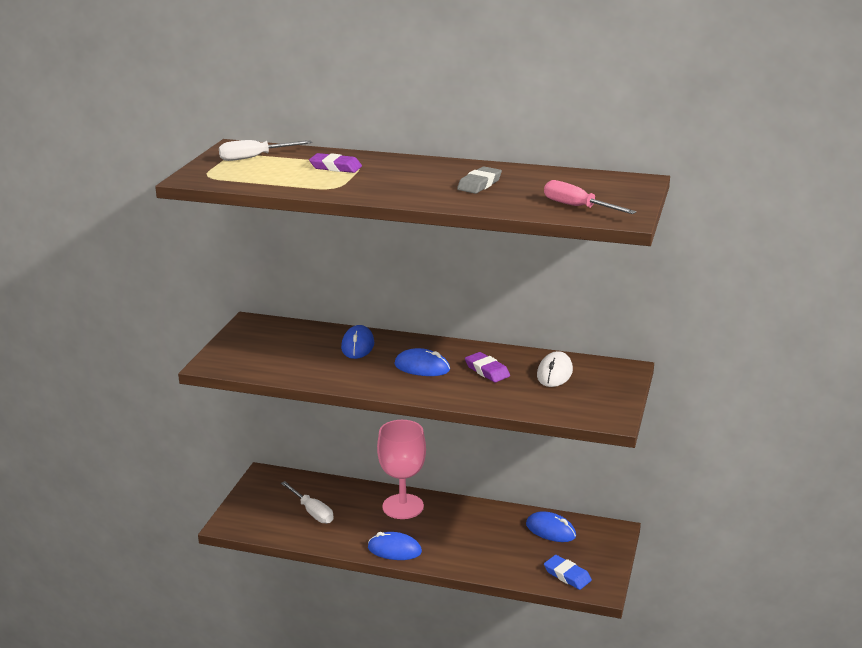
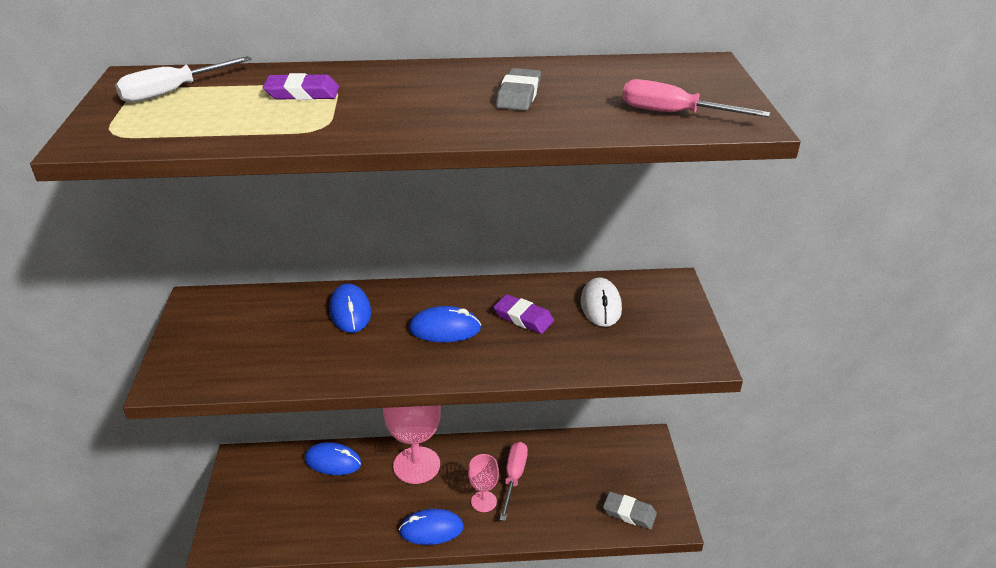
camera: 20 degrees left, 10 degrees up
white screwdriver [281,481,333,524] -> none
blue mouse [526,511,576,542] -> blue mouse moved to [304,442,362,475]
blue eraser [544,555,592,590] -> grey eraser [603,491,657,530]
none -> pink goblet [468,454,499,512]
none -> pink screwdriver [500,442,528,521]

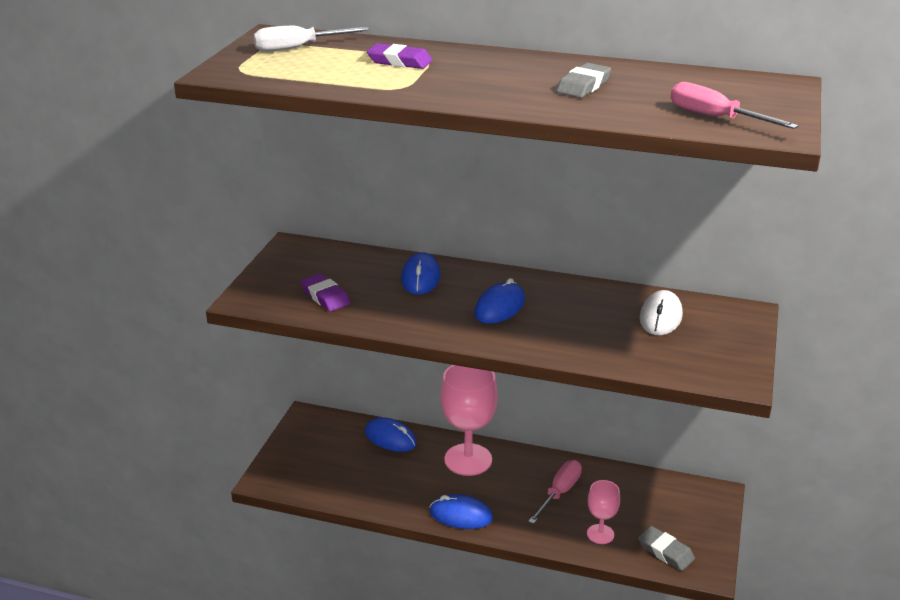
camera: 20 degrees right, 5 degrees down
blue mouse [409,306,481,342] -> blue mouse turned 75 degrees counterclockwise [474,278,525,324]
pink goblet [468,454,499,512] -> pink goblet moved to [587,480,620,544]
purple eraser [494,294,554,334] -> purple eraser moved to [301,273,350,312]

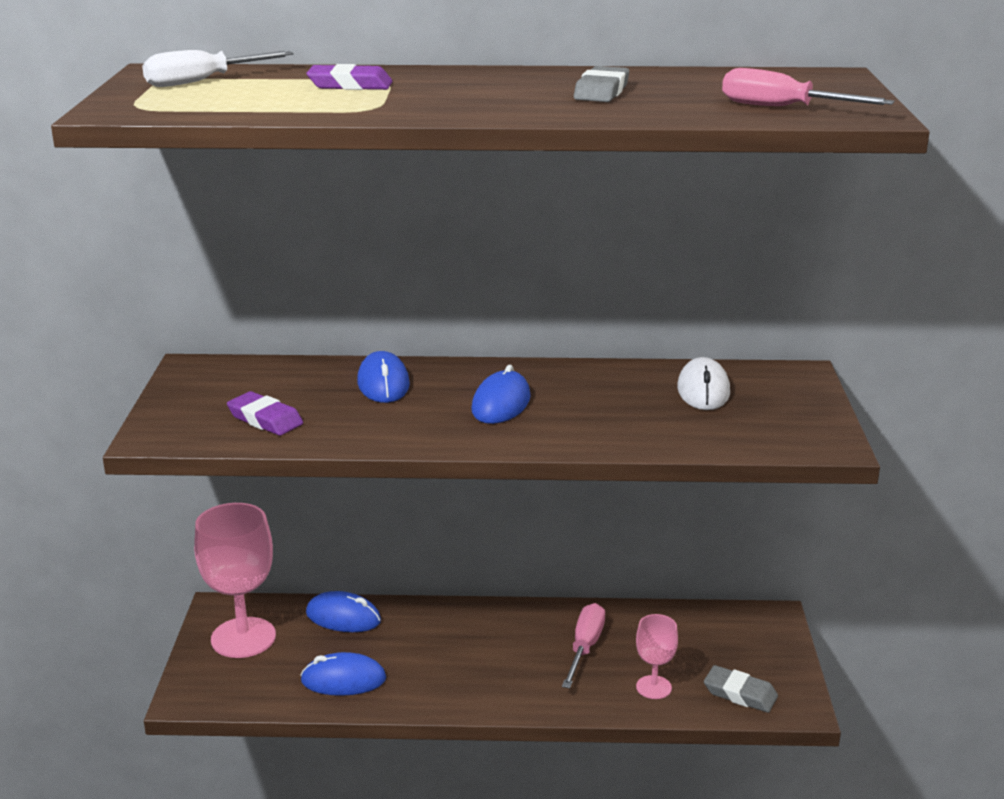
camera: 15 degrees left, 5 degrees down
blue mouse [430,494,493,529] -> blue mouse moved to [300,652,386,696]
pink goblet [440,365,498,476] -> pink goblet moved to [194,503,276,658]

